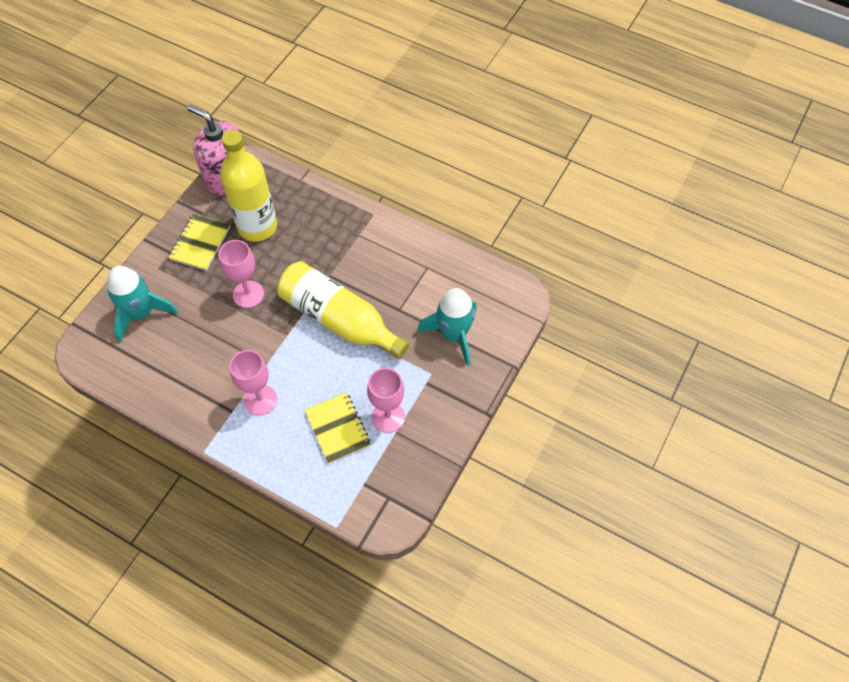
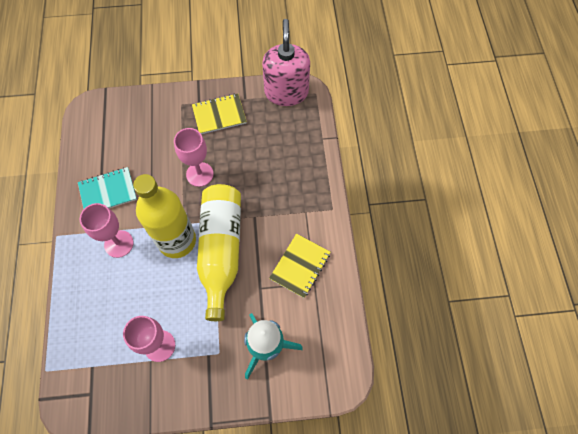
camera: 55 degrees right, 5 degrees up
turquoise rocket [107,266,178,342] -> none
yellow bottle [220,130,277,242] -> yellow bottle moved to [133,174,196,258]
yellow notebook [305,392,371,464] -> yellow notebook moved to [269,233,331,298]
none -> turquoise notebook [78,167,137,209]

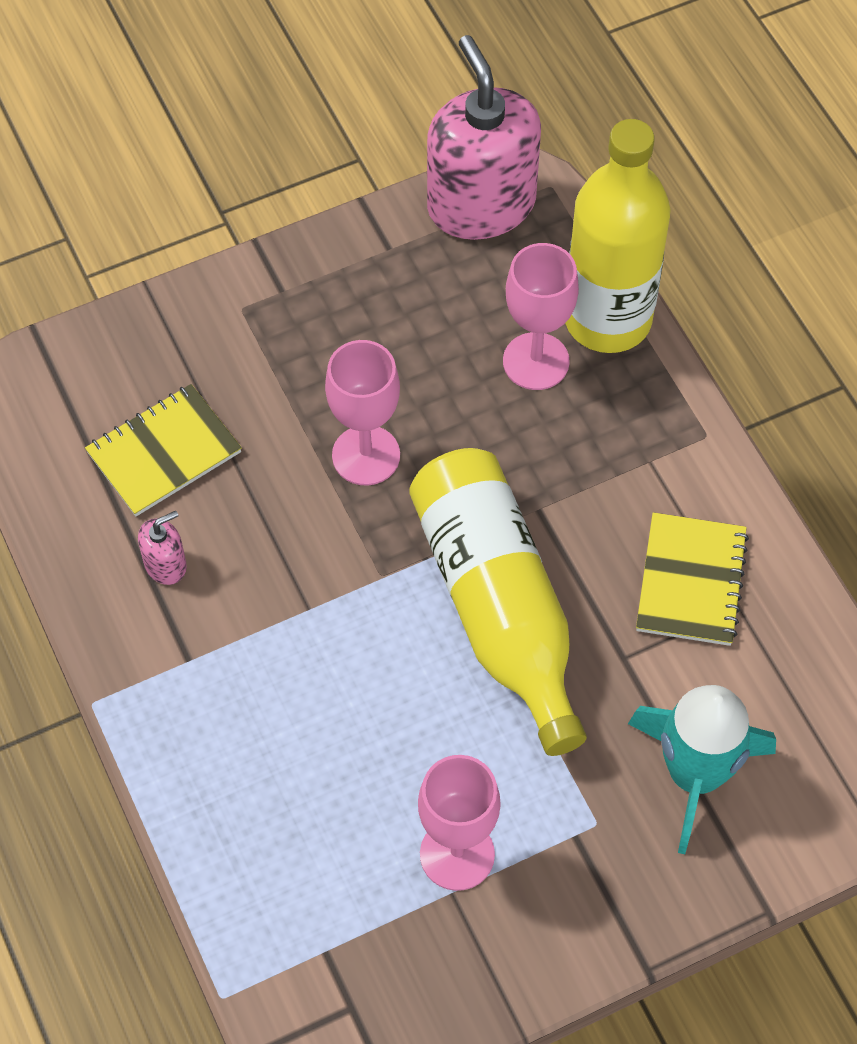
camera: 20 degrees left, 5 degrees down
turquoise notebook [78,167,137,209] -> pink soap dispenser [138,511,187,585]
pink goblet [80,203,133,258] -> pink goblet moved to [503,243,579,390]
yellow bottle [133,174,196,258] -> yellow bottle moved to [565,119,671,353]
yellow notebook [192,94,247,134] -> yellow notebook moved to [85,384,242,516]

